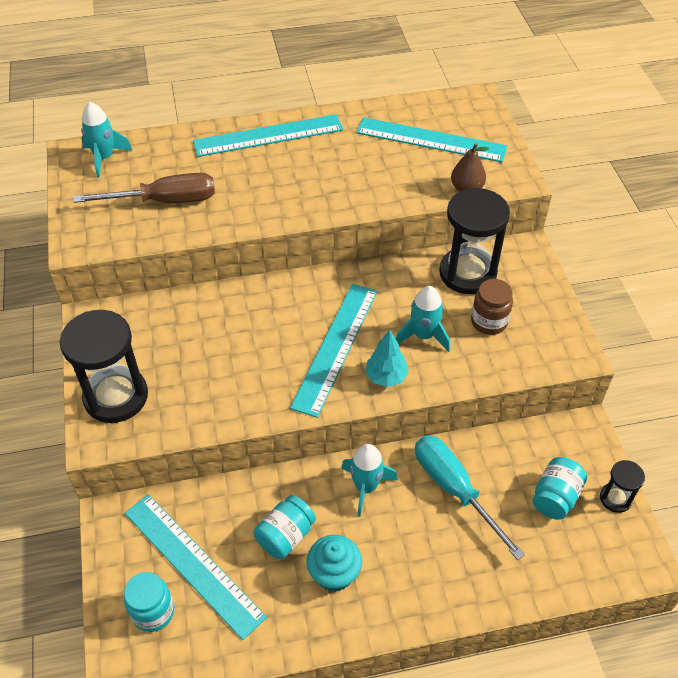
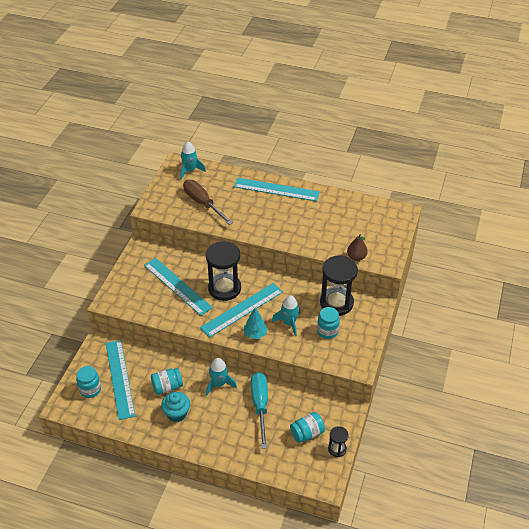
camera: 30 degrees right, 5 degrees down
black hourglass [60,310,148,423] -> black hourglass moved to [206,241,241,301]
brown screwdriver [73,173,215,203] -> brown screwdriver turned 150 degrees counterclockwise [183,180,233,225]
turquoise ruler [356,117,507,162] -> turquoise ruler moved to [144,258,213,316]
brown jar [471,279,513,335] -> turquoise jar [317,307,340,339]

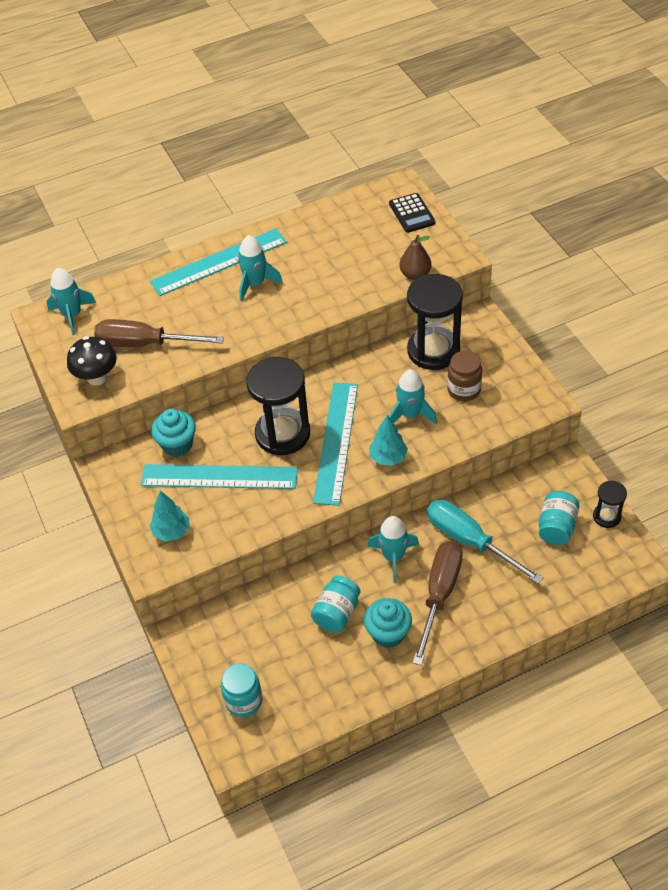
camera: 40 degrees left, 5 degrees up
turquoise ruler [106,340,135,420] -> none
turquoise jar [317,307,340,339] -> brown jar [447,351,482,401]
none -> black mushroom [67,336,117,386]
none -> turquoise tree [149,491,189,542]
none -> turquoise cupcake [151,409,196,457]
none -> turquoise rocket [238,235,283,301]
none -> black calculator [389,193,436,233]
none -> brown screwdriver [413,541,463,665]

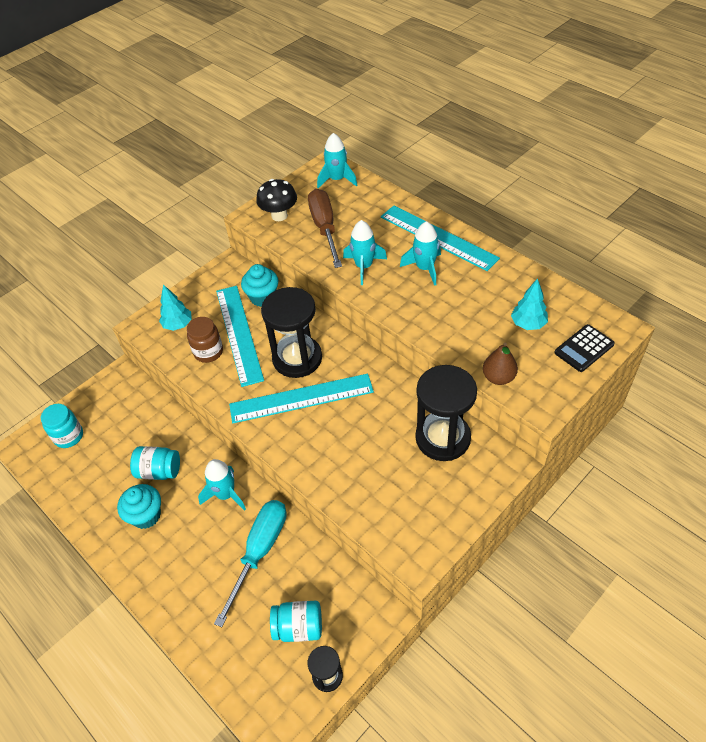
camera: 70 degrees right, 0 degrees up
turquoise tree [369,414,408,466] -> turquoise tree moved to [511,278,548,330]
turquoise rocket [389,369,437,424] -> turquoise rocket moved to [343,220,387,285]
brown screwdriver [413,541,463,665] -> none
brown jar [447,351,482,401] -> brown jar moved to [187,317,223,363]

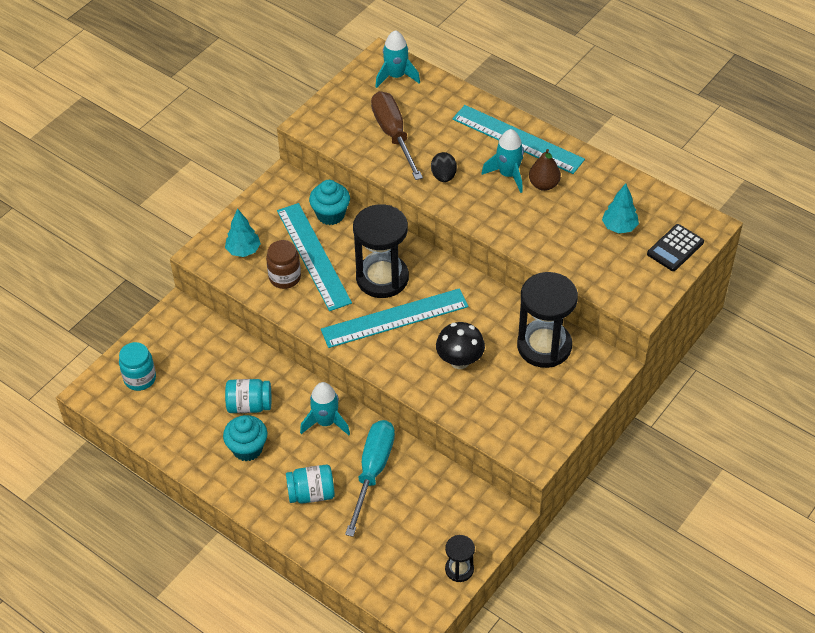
camera: 10 degrees left, 0 degrees up
black mushroom [256,179,297,221] -> black mushroom moved to [436,322,485,369]
turquoise jar [270,601,322,642] -> turquoise jar moved to [286,465,335,504]
turquoise rocket [343,220,387,285] -> black egg [431,152,457,182]
brown pear [483,343,518,385] -> brown pear moved to [529,149,561,191]

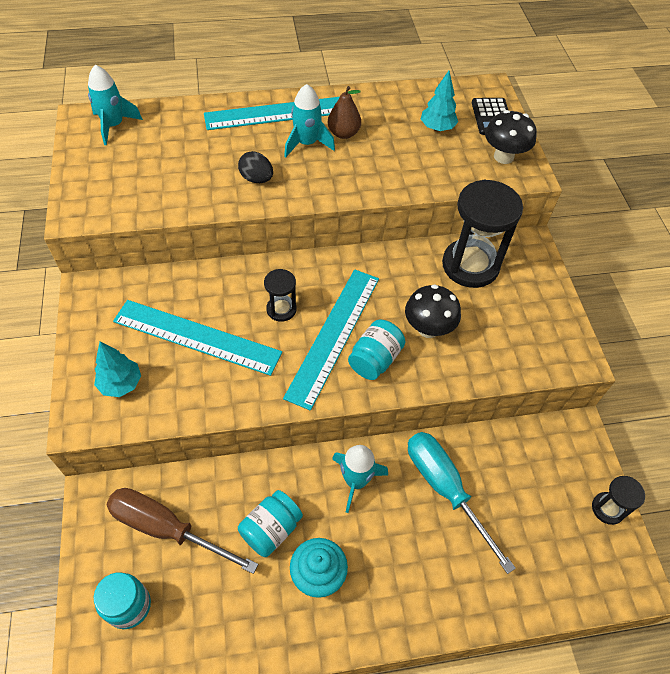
camera: 50 degrees left, 5 degrees up
brown jar [266,240,301,289] -> none
turquoise jar [286,465,335,504] -> turquoise jar moved to [348,320,405,380]
turquoise cupcake [309,180,350,225] -> none
black hourglass [353,204,409,298] -> black hourglass [264,269,297,322], size x0.49
brown screwdriver [371,91,423,180] -> brown screwdriver moved to [106,488,258,574]
none -> black mushroom [485,110,537,164]

